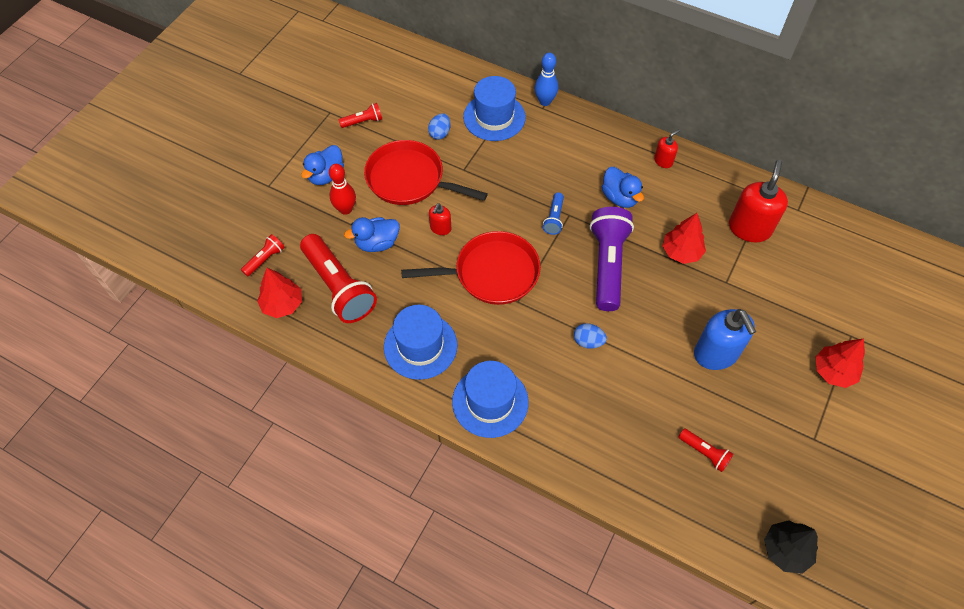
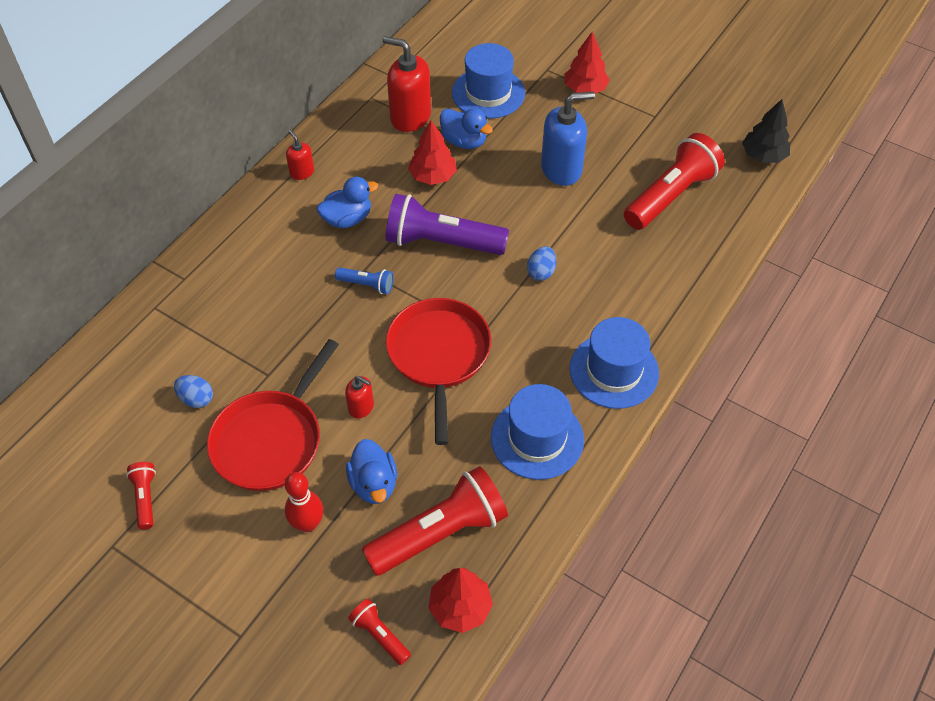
camera: 85 degrees left, 5 degrees down
blue duck [301,145,344,185] -> blue duck moved to [440,108,493,149]
blue hat [463,76,526,141] -> blue hat moved to [452,43,525,119]
blue bowling pin [535,53,558,106] -> none
red flashlight [679,429,734,472] -> red flashlight [624,133,725,230], size x2.14

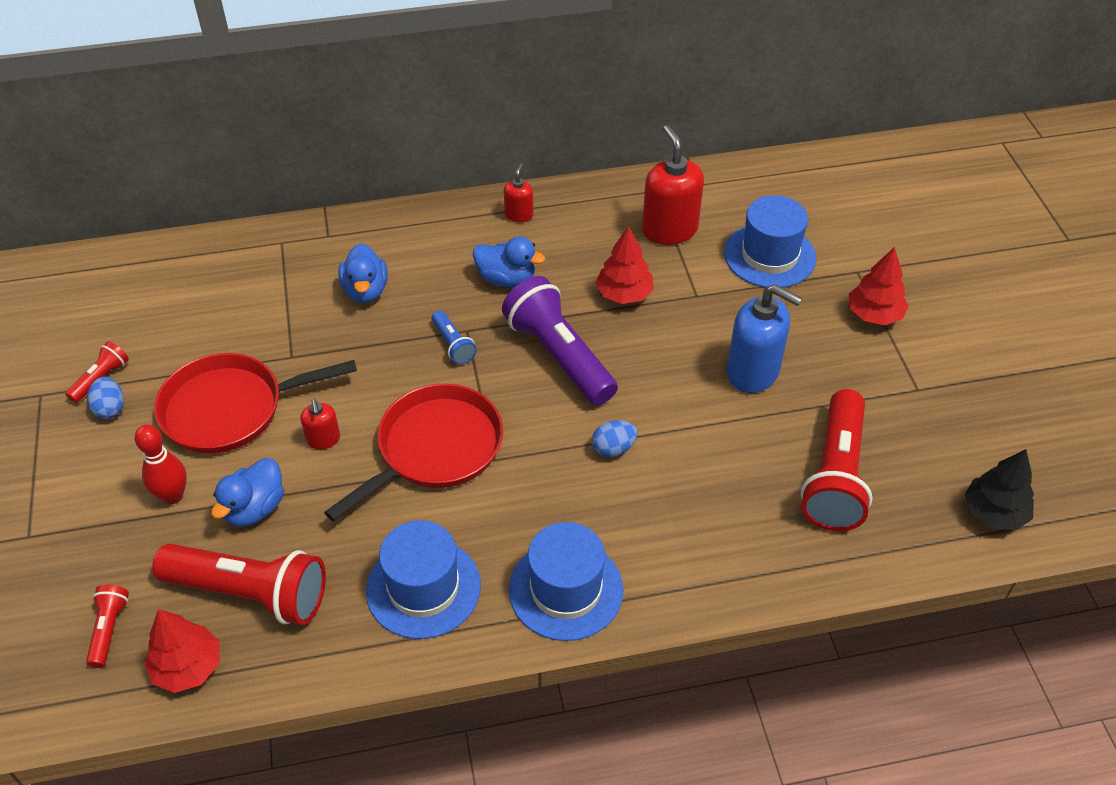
camera: 45 degrees right, 5 degrees down
blue egg [174,375,213,408] -> blue egg moved to [87,377,124,419]
blue duck [440,108,493,149] -> blue duck moved to [338,243,388,303]
red flashlight [624,133,725,230] -> red flashlight turned 105 degrees clockwise [801,389,873,531]

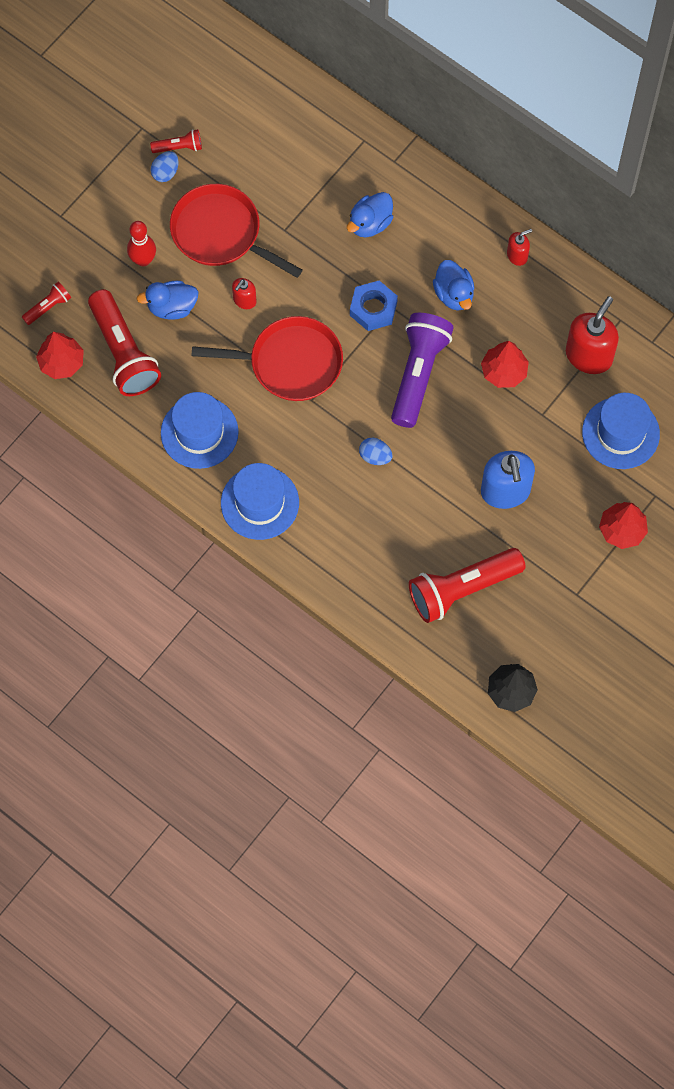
camera: 50 degrees right, 20 degrees up
blue flashlight [432,310,477,364] -> blue nut [350,281,398,331]

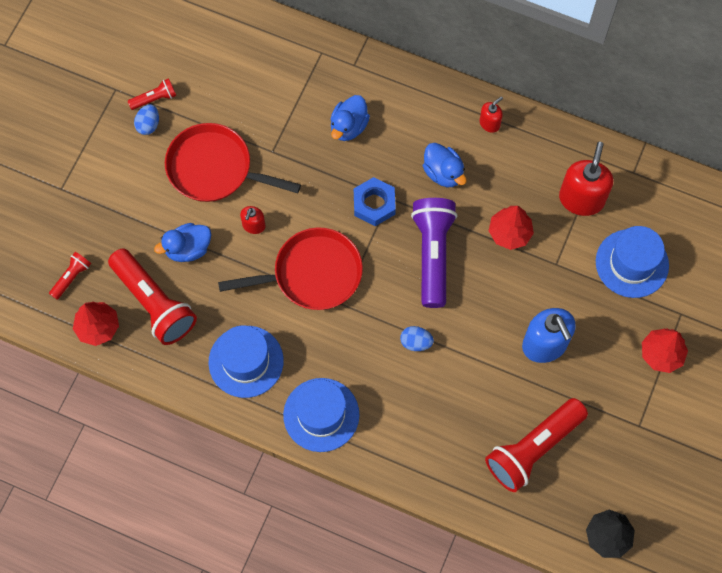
camera: 15 degrees left, 0 degrees up
red bowling pin [127,221,156,266] -> none

